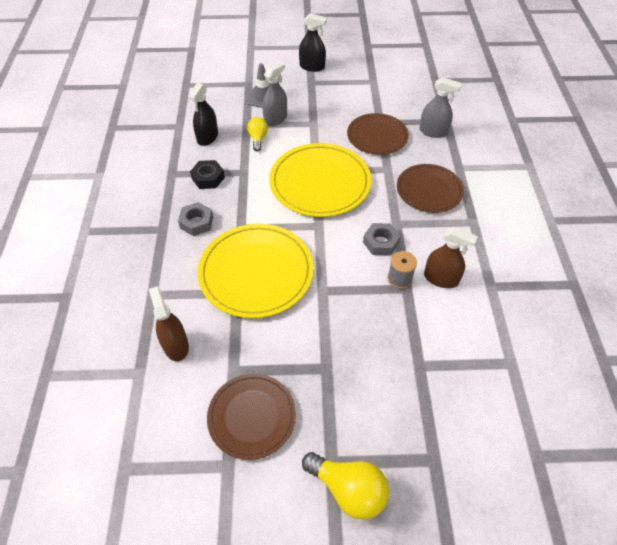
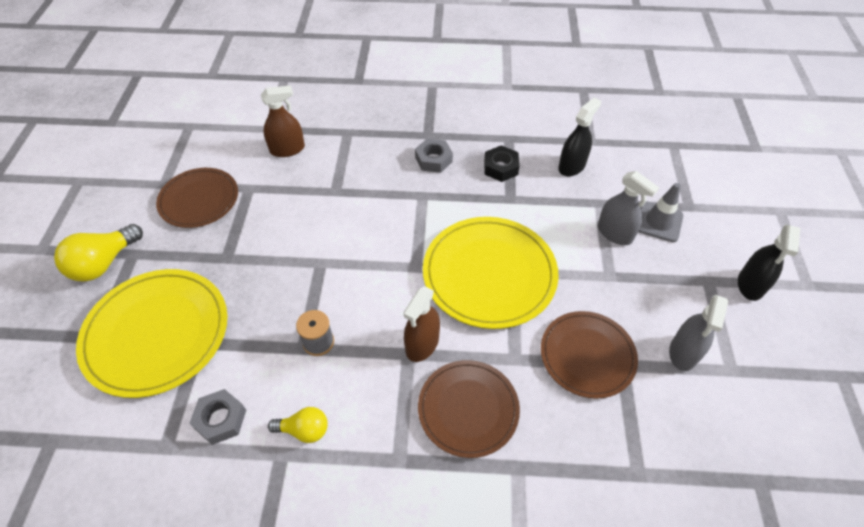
camera: 95 degrees right, 0 degrees up
black spray bottle [188,83,218,146] -> black spray bottle turned 105 degrees clockwise [558,98,601,177]
yellow plate [198,224,314,318] -> yellow plate moved to [76,269,227,398]
yellow light bulb [247,117,268,152] -> yellow light bulb moved to [268,407,328,443]
grey nut [363,223,401,256] -> grey nut moved to [189,389,246,445]
grey spray bottle [420,77,462,138] -> grey spray bottle moved to [669,295,728,371]
brown spray bottle [424,227,478,288] -> brown spray bottle moved to [403,287,440,362]

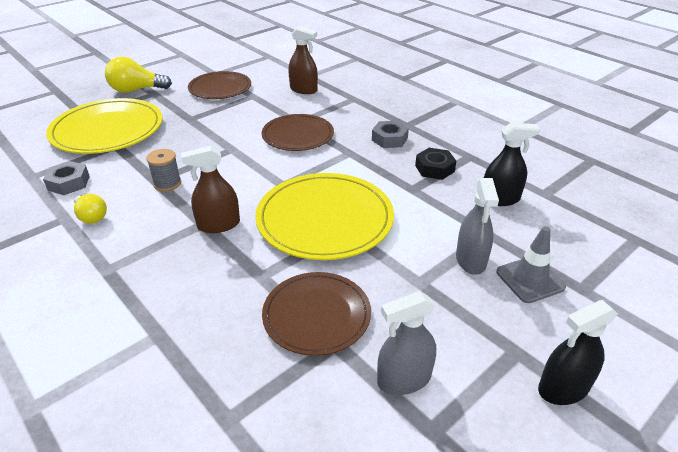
camera: 45 degrees right, 15 degrees down
brown plate [418,360,520,458] -> brown plate moved to [262,114,334,151]

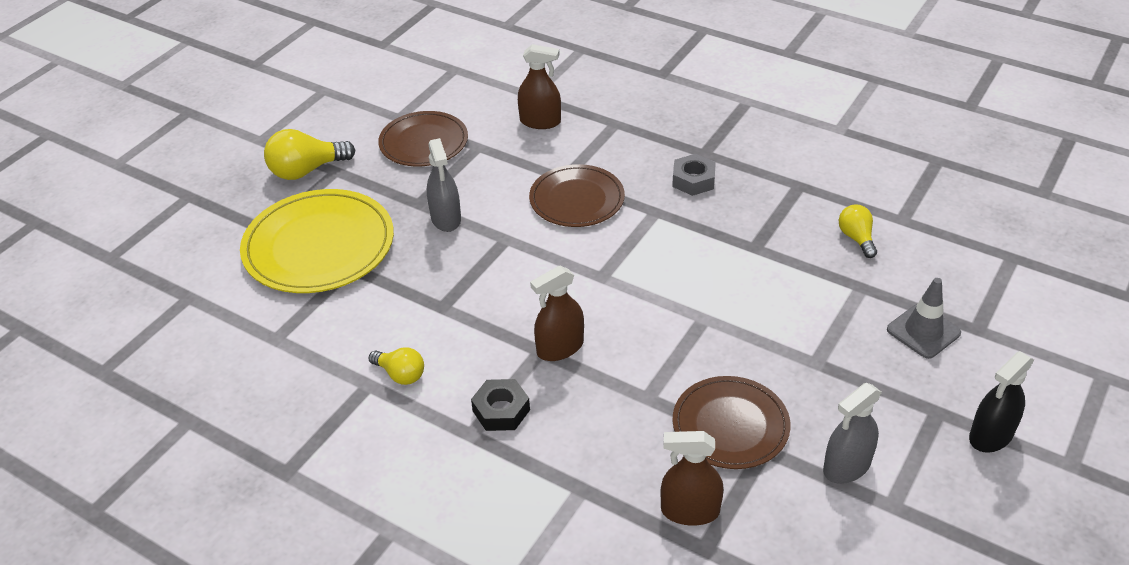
camera: 15 degrees left, 5 degrees up
grey nut [43,161,90,195] -> none
grey spool [146,149,181,191] -> none
yellow plate [255,173,394,260] -> none
black nut [415,148,456,180] -> black nut moved to [471,379,530,431]
grey spray bottle [456,178,499,275] -> grey spray bottle moved to [427,138,461,232]
black spray bottle [484,122,540,206] -> yellow light bulb [839,204,877,258]
none -> brown spray bottle [660,431,724,526]

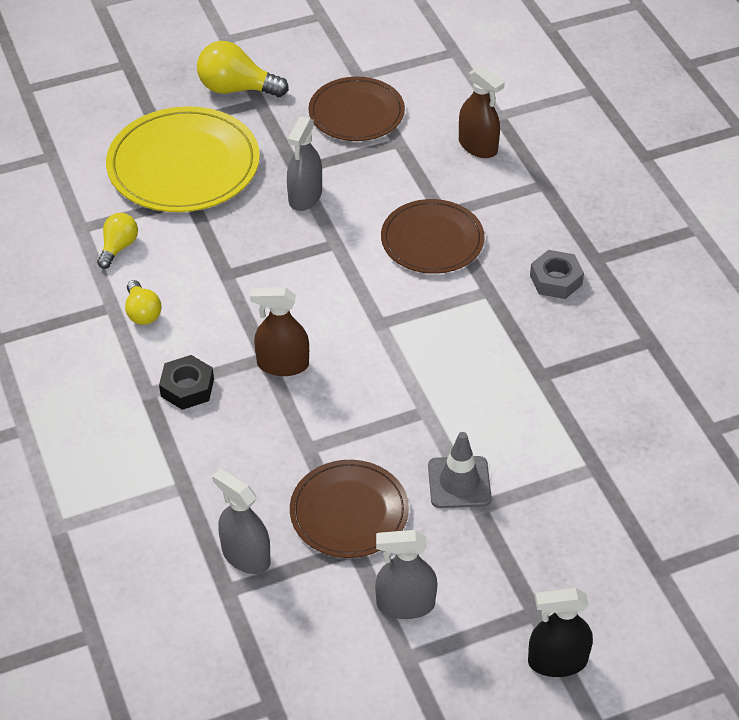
camera: 35 degrees right, 5 degrees up
brown spray bottle [660,431,724,526] -> grey spray bottle [212,469,270,574]
yellow light bulb [839,204,877,258] -> yellow light bulb moved to [97,213,138,269]
grey traffic cone [887,278,961,359] -> grey traffic cone moved to [428,432,492,508]

